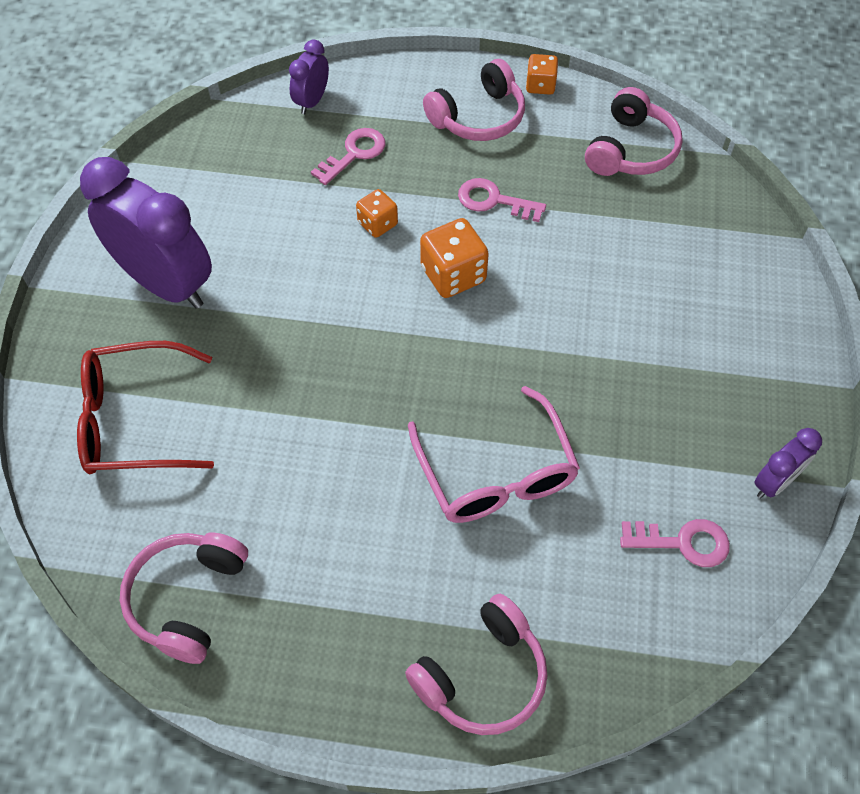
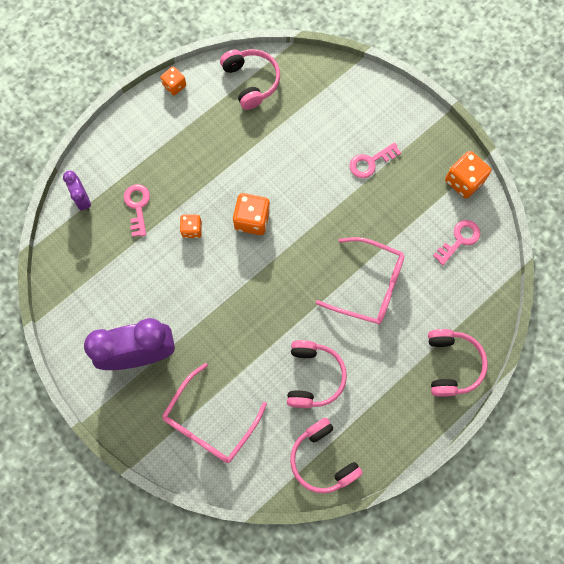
camera: 50 degrees left, 15 degrees up
red glasses [77,341,214,474] -> pink glasses [162,363,267,463]
pink headphones [423,59,525,141] -> pink headphones moved to [287,340,347,408]
pink key [458,178,546,222] -> pink key moved to [349,142,401,178]
purple clock [754,428,822,498] -> orange dice [445,151,491,198]

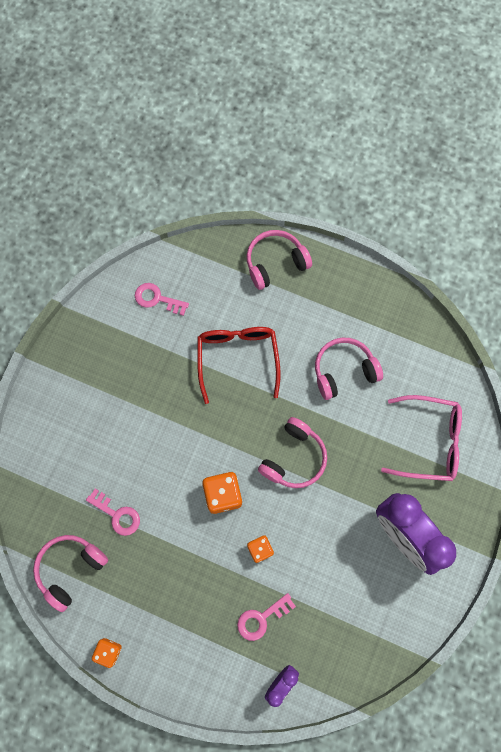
camera: 115 degrees left, 0 degrees up
pink headphones [290,418,363,493] -> pink headphones moved to [258,417,327,488]
pink glasses [316,237,404,324] -> red glasses [197,327,281,404]
pink key [349,142,401,178] -> pink key moved to [86,489,140,536]
orange dice [445,151,491,198] -> none

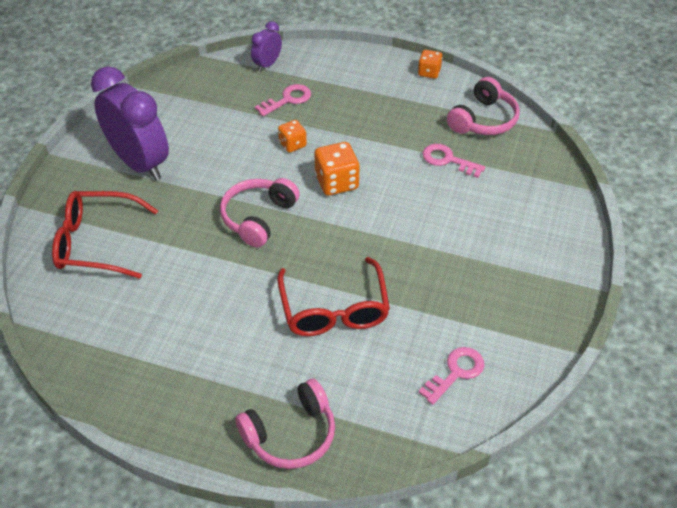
camera: 175 degrees right, 25 degrees down
pink key [135,283,189,316] -> pink key turned 60 degrees counterclockwise [418,347,485,405]
pink headphones [315,338,383,400] -> none
pink glasses [381,395,462,481] -> red glasses [52,191,158,279]

